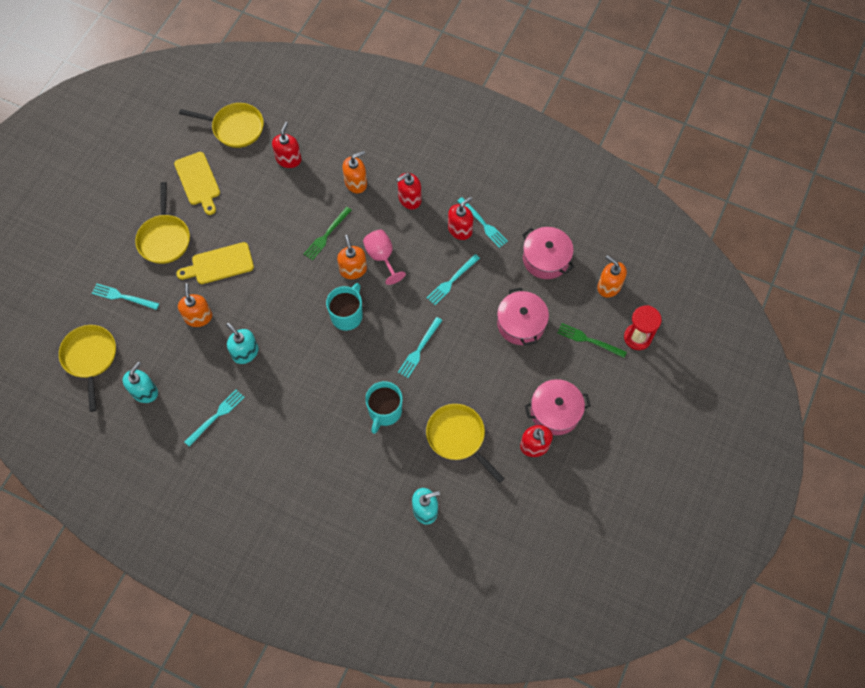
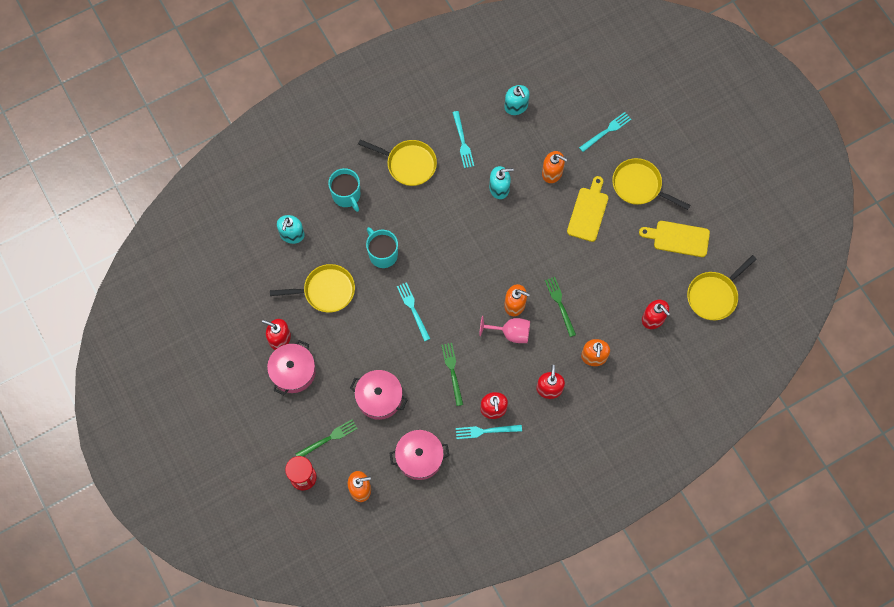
camera: 125 degrees right, 5 degrees up
yellow pan [59,325,116,412] -> yellow pan moved to [358,139,437,186]
turquoise mug [326,283,363,331] -> turquoise mug moved to [328,168,360,212]
turquoise fork [427,254,480,305] -> green fork [441,343,463,406]

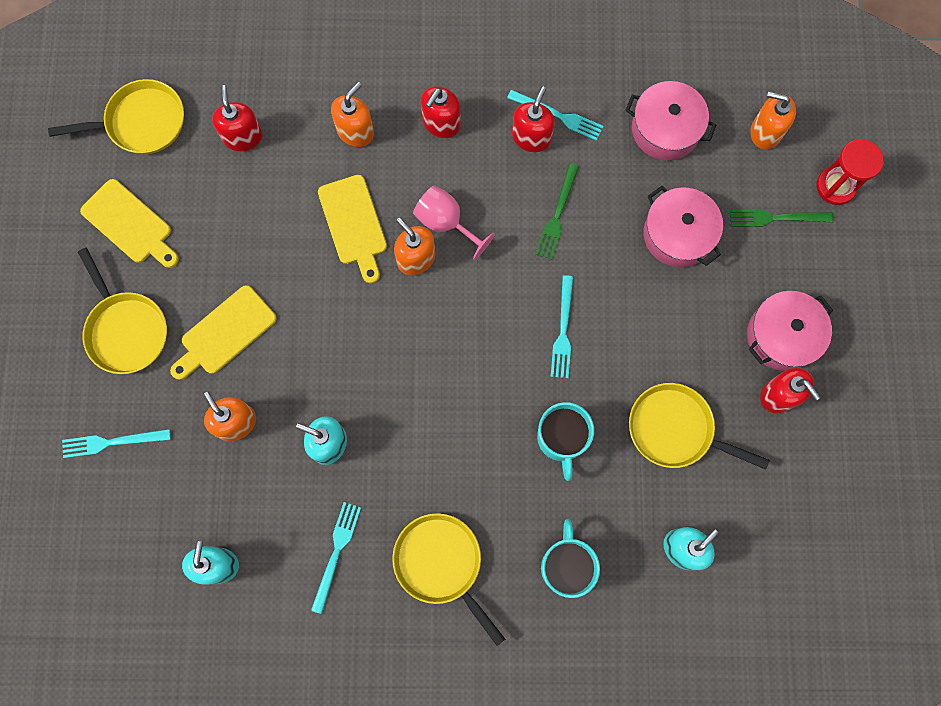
camera: 150 degrees left, 5 degrees up
green fork [545,277,576,337] -> yellow cutting board [318,175,387,283]

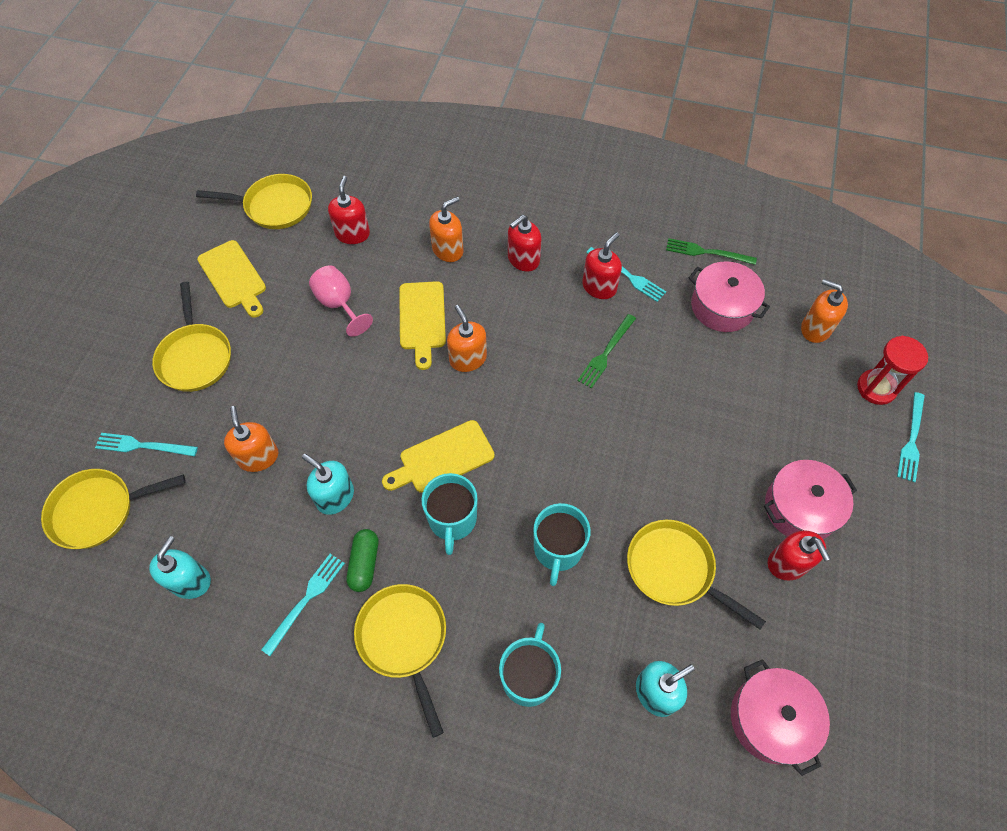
camera: 15 degrees right, 15 degrees down
yellow cutting board [170,285,277,380] -> yellow cutting board moved to [382,420,495,493]
pink goblet [413,185,495,260] -> pink goblet moved to [309,265,373,337]
turquoise fork [551,275,573,378] -> turquoise fork moved to [897,392,925,482]
pink pot [644,186,723,267] -> pink pot moved to [731,659,830,776]
green fork [730,210,834,227] -> green fork moved to [666,238,757,265]
none -> yellow pan [41,469,186,549]
none -> green capsule [346,529,378,592]
none -> turquoise mug [422,473,478,555]

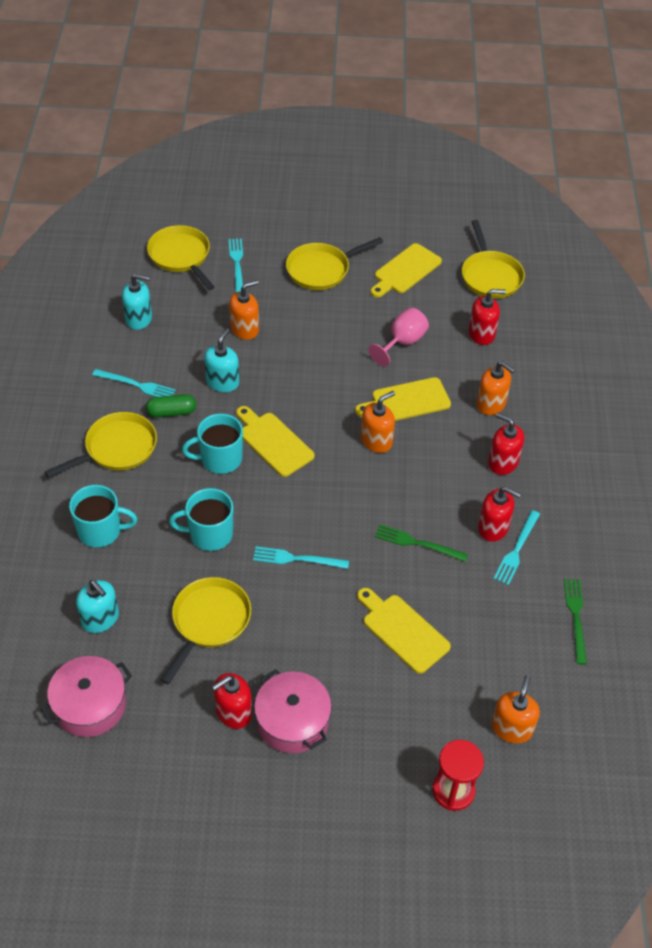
camera: 75 degrees right, 10 degrees down
pink pot [689,261,770,332] -> none
turquoise fork [897,392,925,482] -> turquoise fork moved to [253,547,349,569]
none -> yellow cutting board [357,588,451,674]

